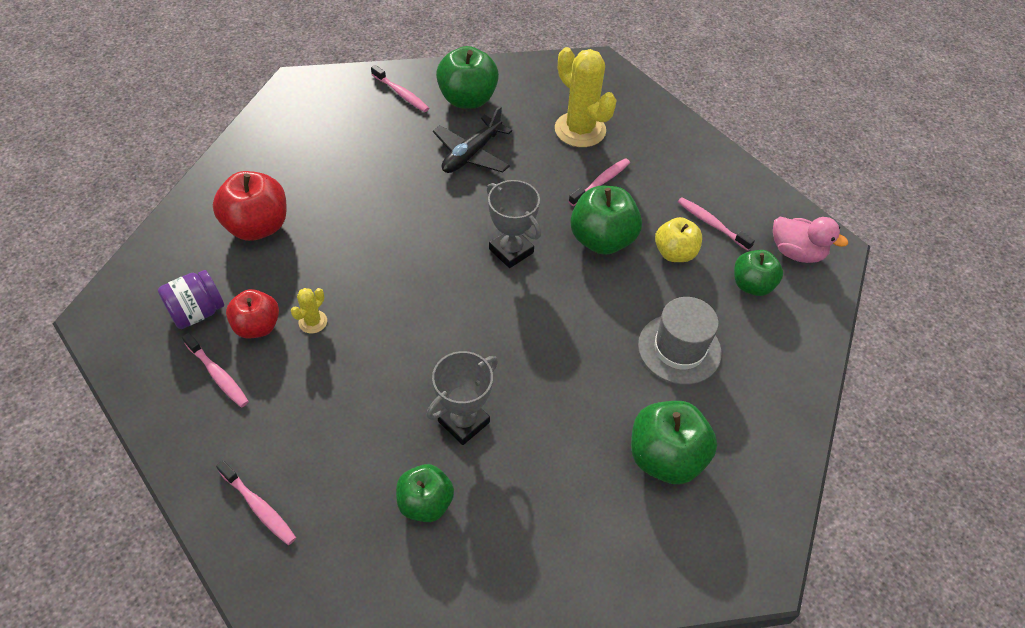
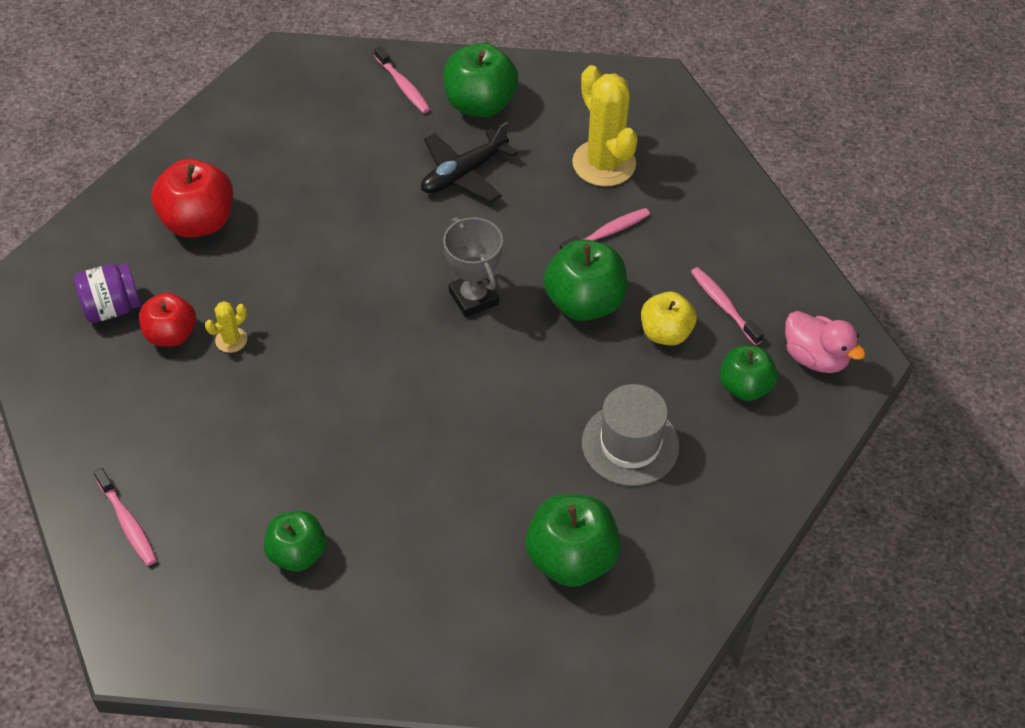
camera: 15 degrees right, 0 degrees up
pink toothbrush [182,333,249,407] -> none
grey trophy [427,351,498,445] -> none

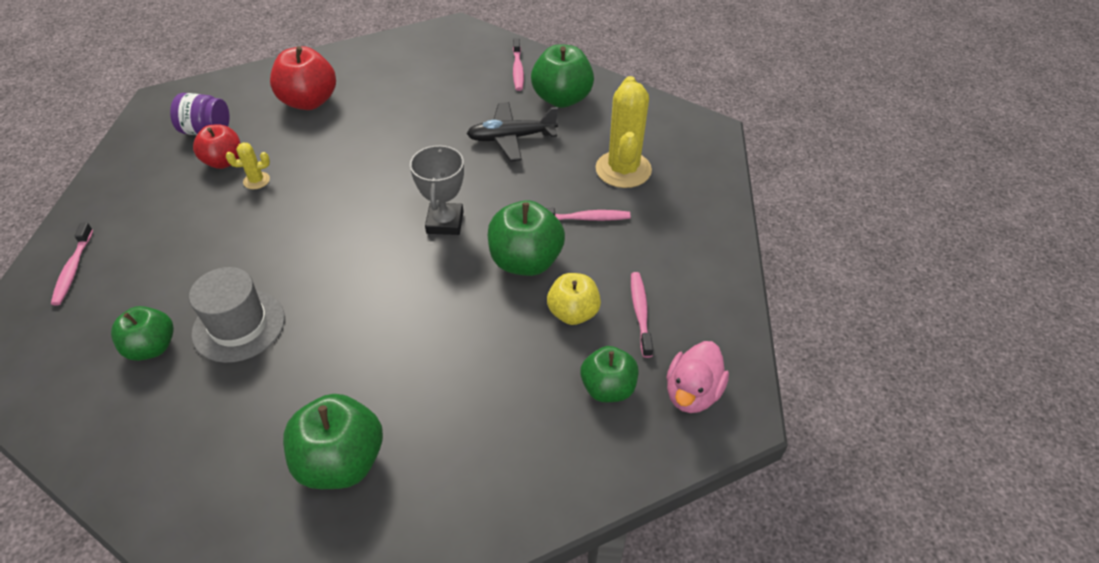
camera: 30 degrees right, 5 degrees down
grey hat [582,384,679,486] -> grey hat moved to [189,267,285,363]
pink duck [785,311,866,373] -> pink duck turned 45 degrees clockwise [667,341,729,413]

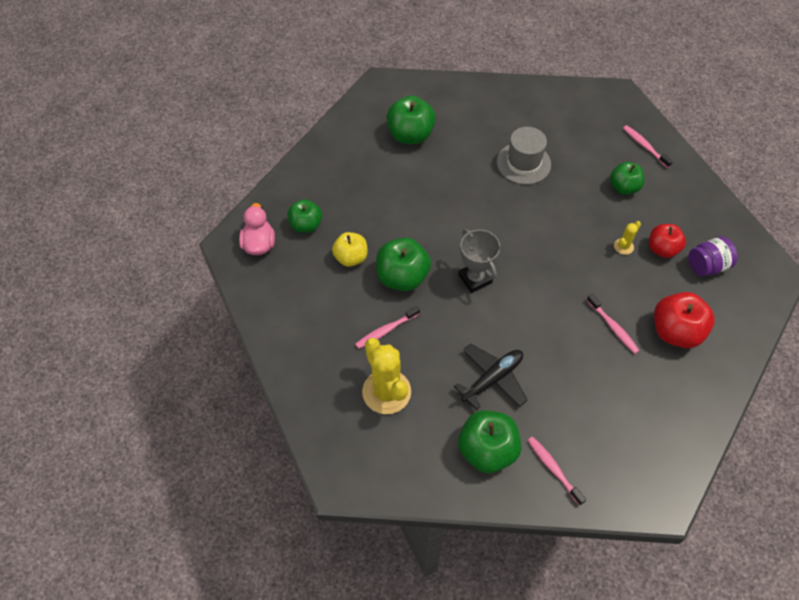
camera: 150 degrees right, 10 degrees up
green apple [111,306,174,361] -> green apple moved to [610,162,645,195]
pink toothbrush [631,272,653,358] -> pink toothbrush moved to [586,294,640,354]

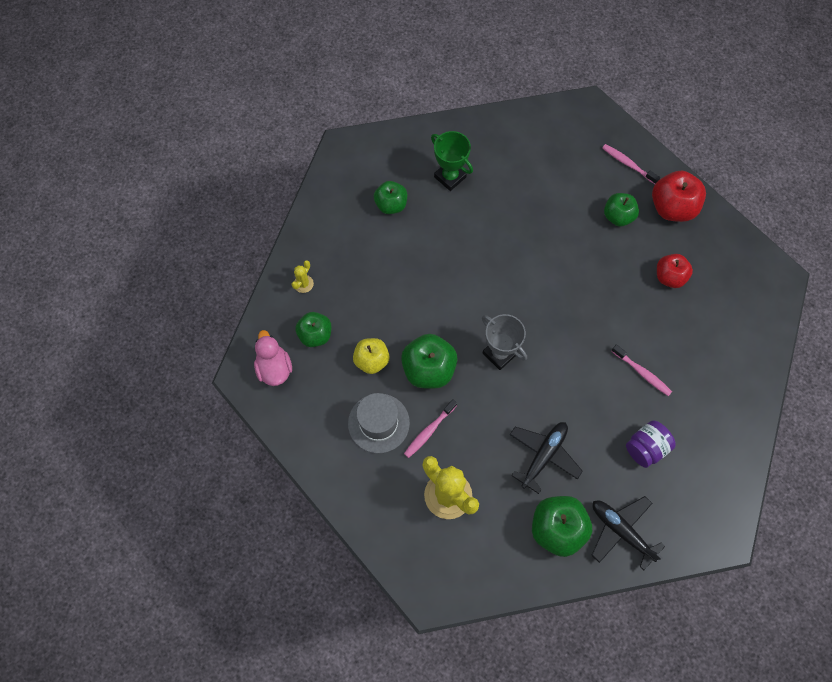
camera: 15 degrees left, 10 degrees up
green apple [386,96,436,144] -> green apple [374,181,407,214], size x0.66
grey hat [497,127,551,185] -> grey hat moved to [348,393,410,454]
pink toothbrush [527,436,586,506] -> black plane [592,496,665,570]
yellow cactus [614,221,641,255] -> yellow cactus moved to [291,260,314,293]
red apple [654,292,715,348] -> red apple moved to [652,171,706,222]
purple jar [689,237,738,276] -> purple jar moved to [626,420,676,468]
none -> green trophy [431,131,473,191]

